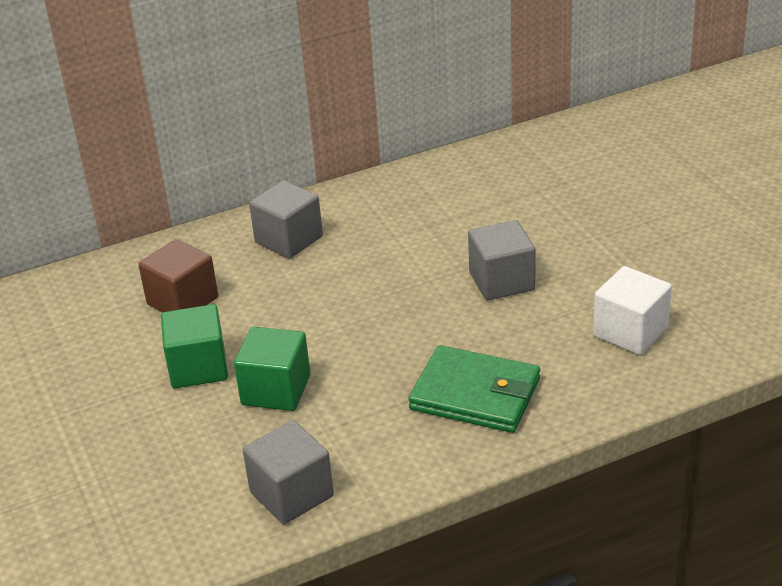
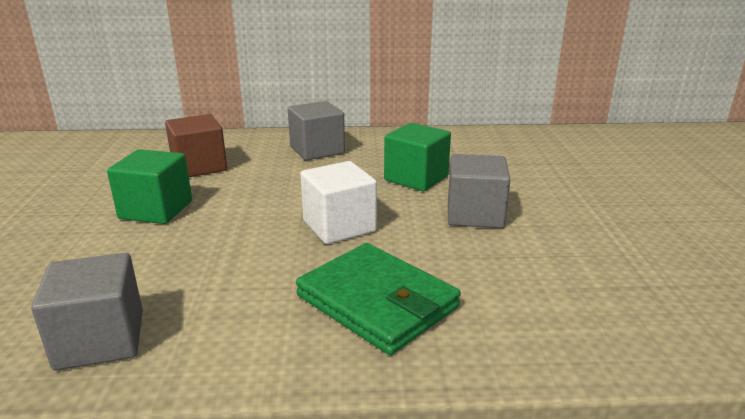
camera: 20 degrees right, 10 degrees down
green cube [234,327,310,411] -> green cube moved to [384,123,451,191]
white cube [593,266,672,355] -> white cube moved to [300,161,377,244]

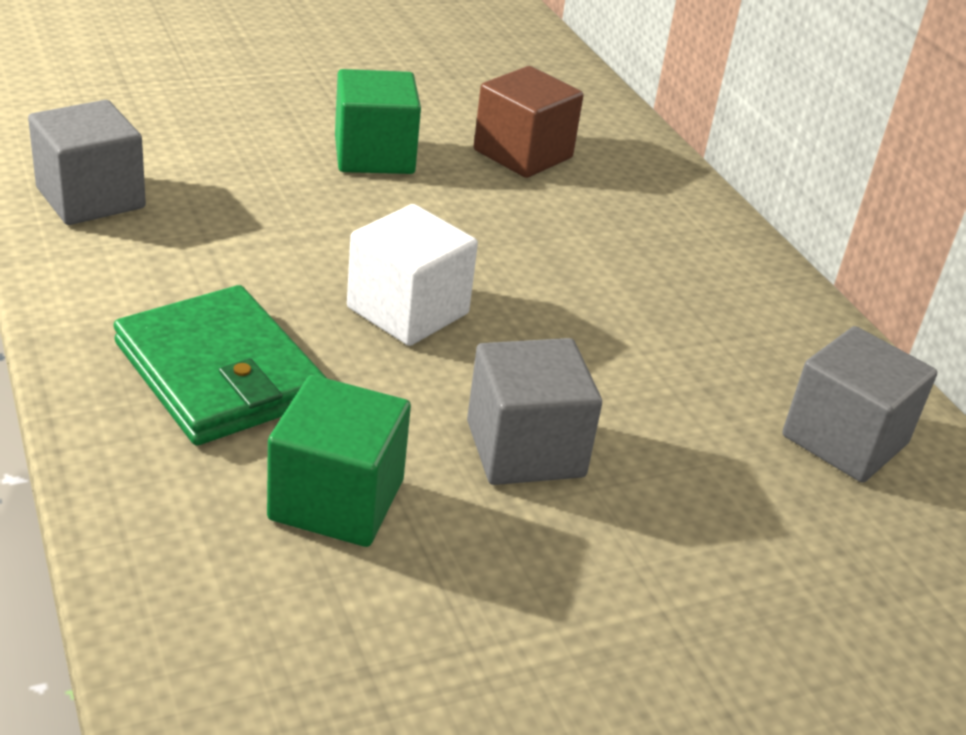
camera: 65 degrees right, 10 degrees up
grey cube [288,101,345,160] -> grey cube moved to [782,326,937,483]
green wallet [296,243,461,355] -> green wallet turned 60 degrees counterclockwise [114,285,327,445]
green cube [384,123,451,191] -> green cube moved to [267,375,411,547]

